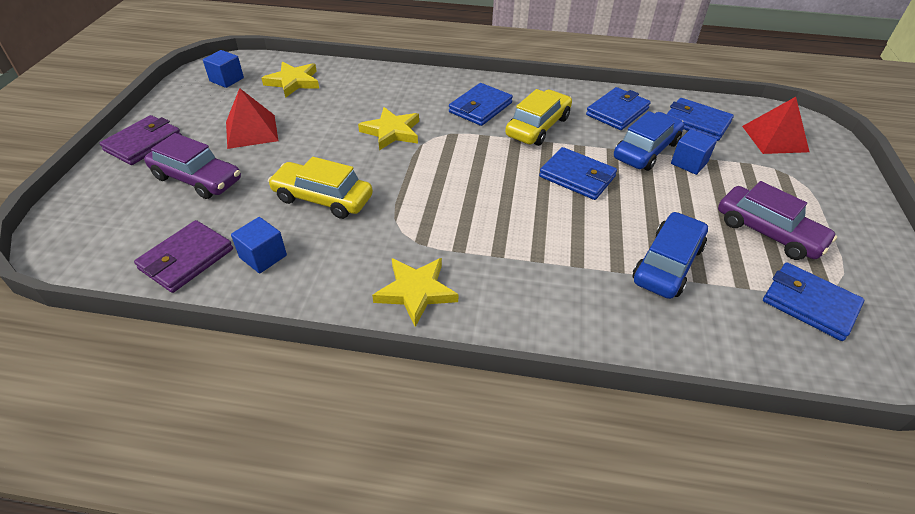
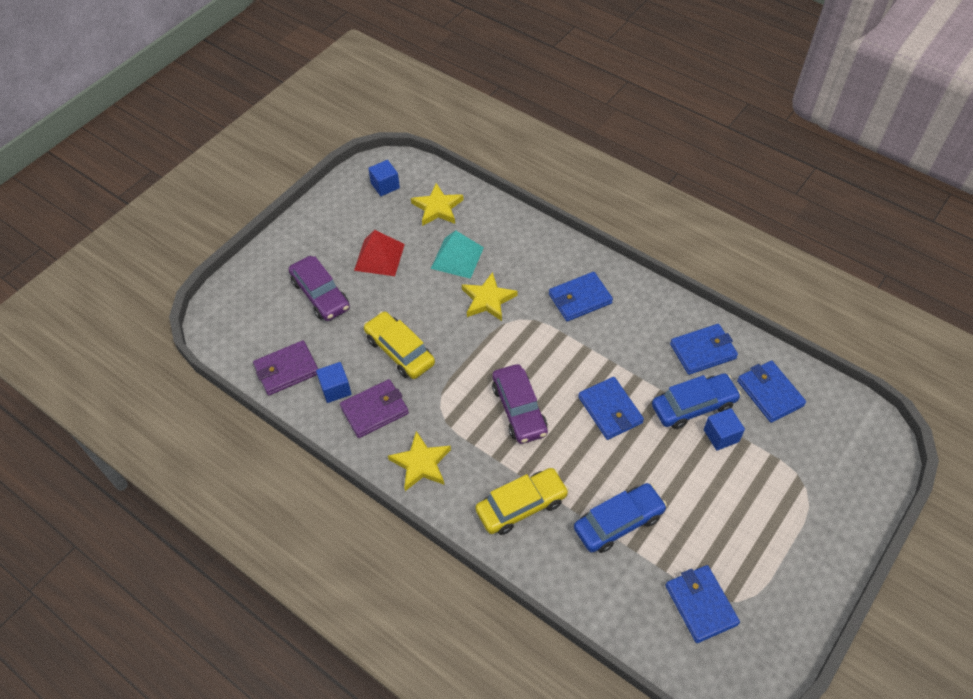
camera: 30 degrees right, 10 degrees up
purple wallet [100,115,182,165] -> purple wallet moved to [340,379,409,438]
yellow car [505,89,572,146] -> yellow car moved to [475,468,569,535]
purple car [718,181,837,260] -> purple car moved to [492,364,548,444]
red pyramid [742,97,809,154] -> none
none -> turquoise pyramid [431,230,484,279]

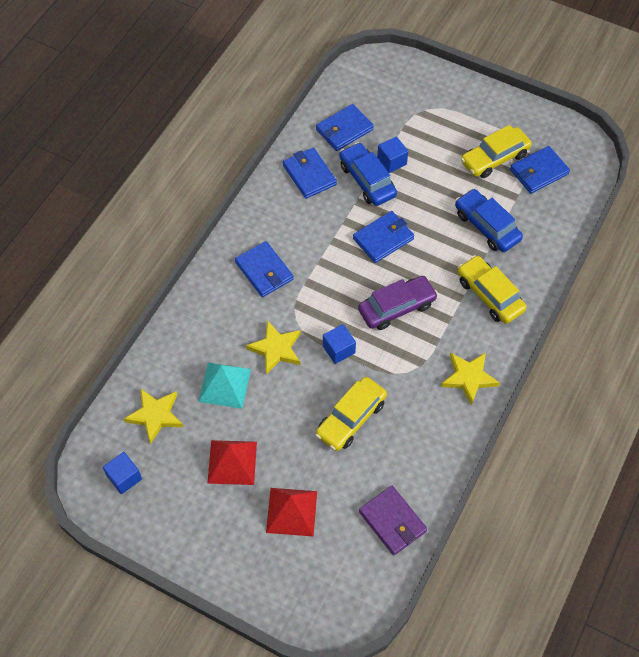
camera: 100 degrees left, 5 degrees up
purple car [289,256,350,321] -> red pyramid [266,488,317,537]
blue cube [316,362,351,403] -> blue cube moved to [323,324,356,364]
purple wallet [340,379,409,438] -> none
none -> yellow car [461,125,532,178]

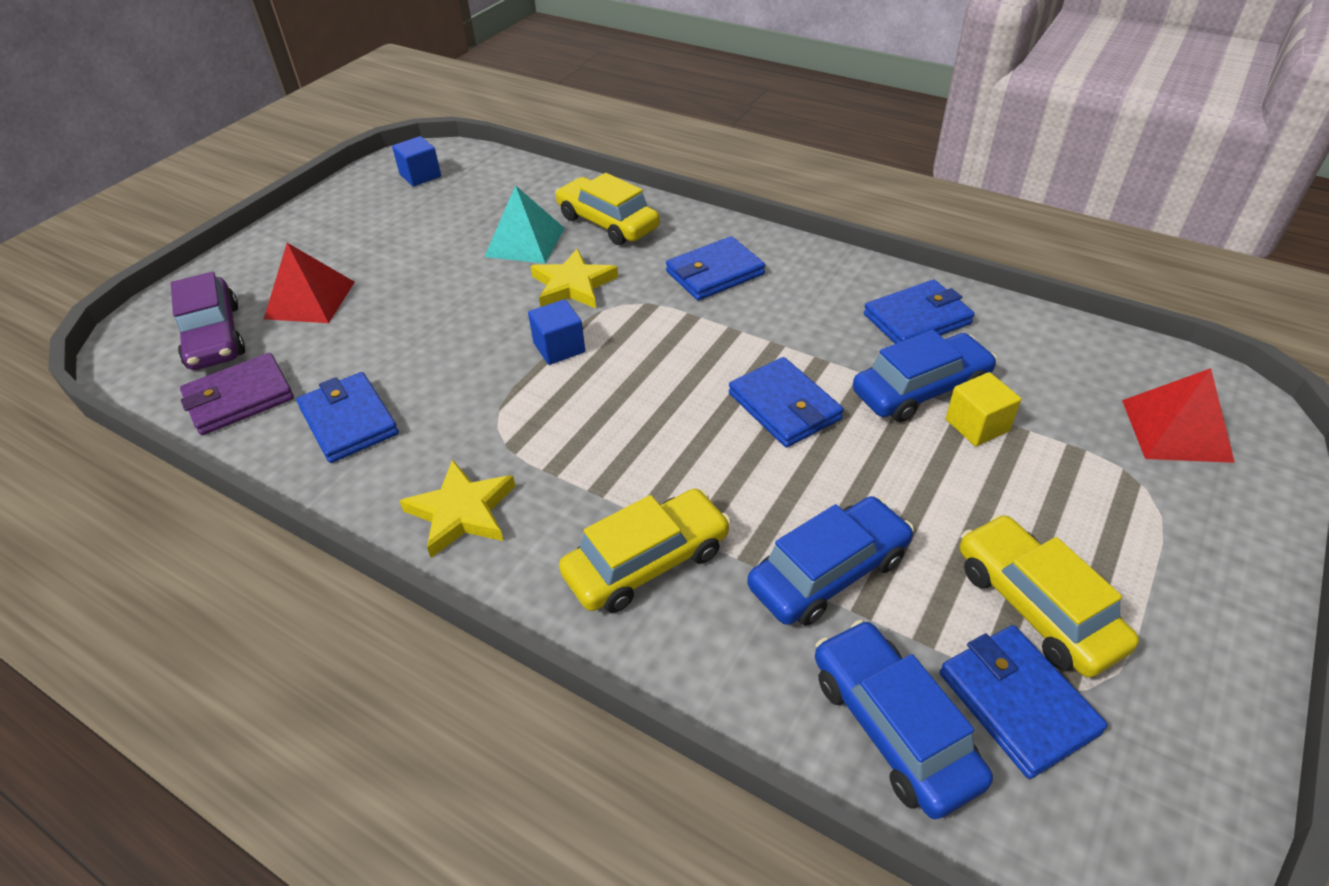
camera: 95 degrees right, 15 degrees down
yellow star [124,389,183,445] -> none
red pyramid [207,440,257,485] -> red pyramid moved to [1122,368,1235,463]
yellow car [315,377,387,451] -> yellow car moved to [555,173,660,245]
blue wallet [316,104,374,151] -> blue wallet moved to [296,372,399,463]
purple car [358,276,438,330] -> purple car moved to [171,272,245,370]
blue cube [377,136,408,173] -> yellow cube [946,372,1021,446]
none -> blue car [815,620,993,819]

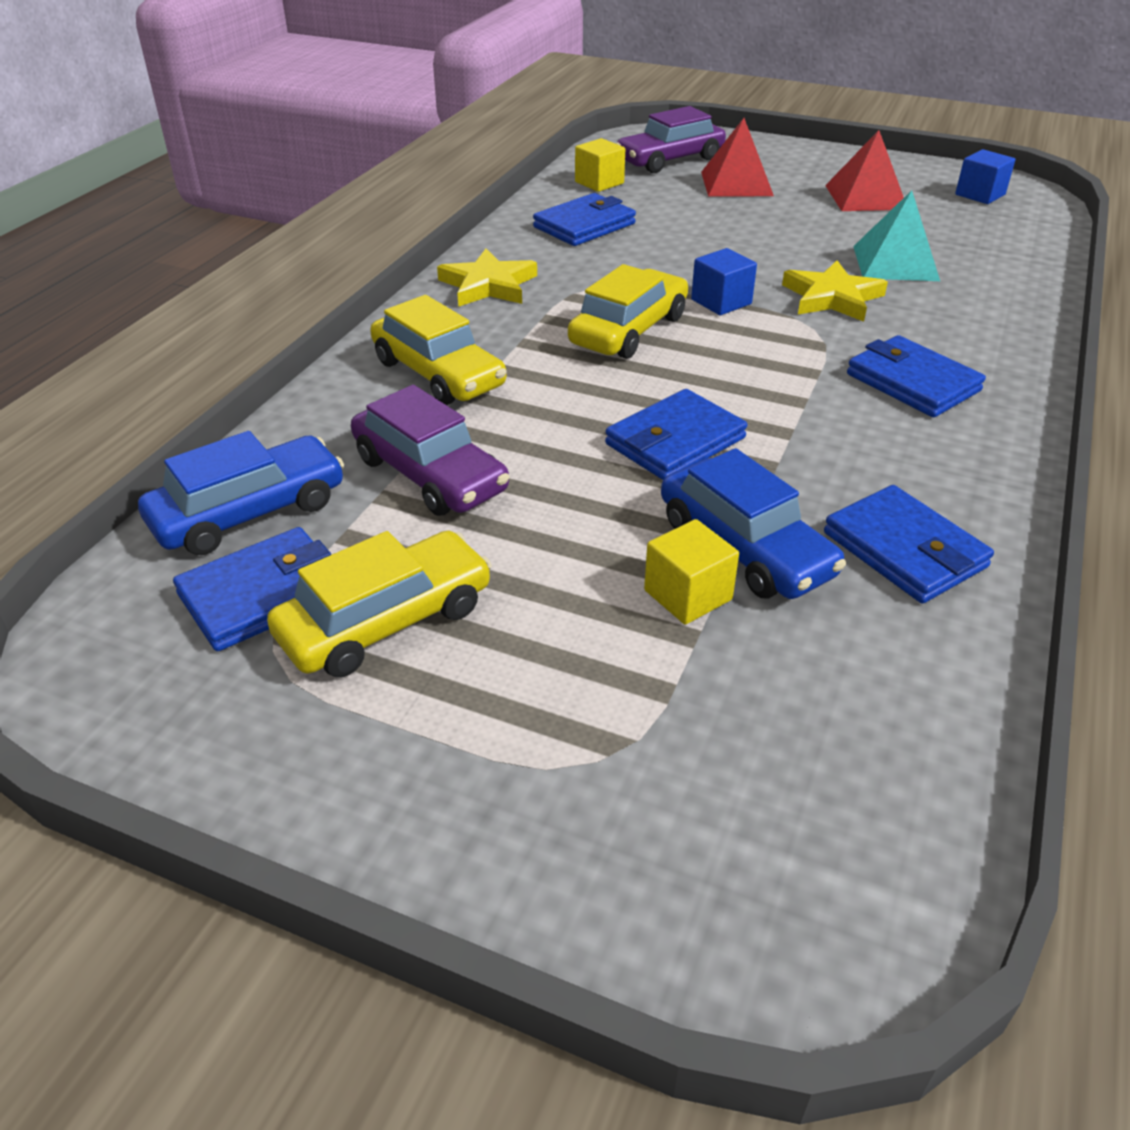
camera: 80 degrees right, 5 degrees down
purple wallet [180,353,294,435] -> yellow cube [575,138,625,192]
yellow car [555,173,660,245] -> yellow car moved to [568,264,688,359]
blue car [747,496,914,626] -> purple car [351,385,509,516]
red pyramid [1122,368,1235,463] -> red pyramid moved to [825,130,904,211]

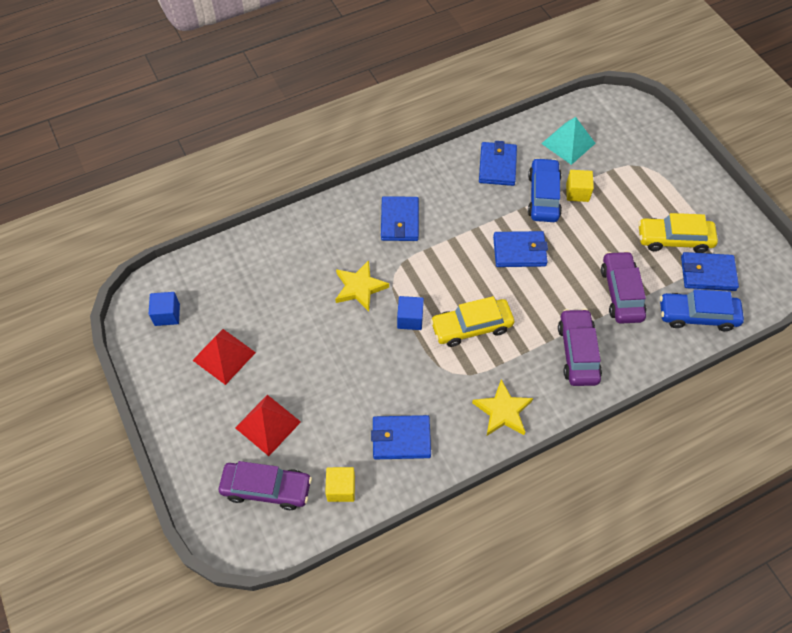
camera: 140 degrees left, 20 degrees up
yellow car [370,295,507,405] -> purple car [558,309,602,386]
turquoise pyramid [853,190,940,281] -> turquoise pyramid moved to [541,117,596,165]

